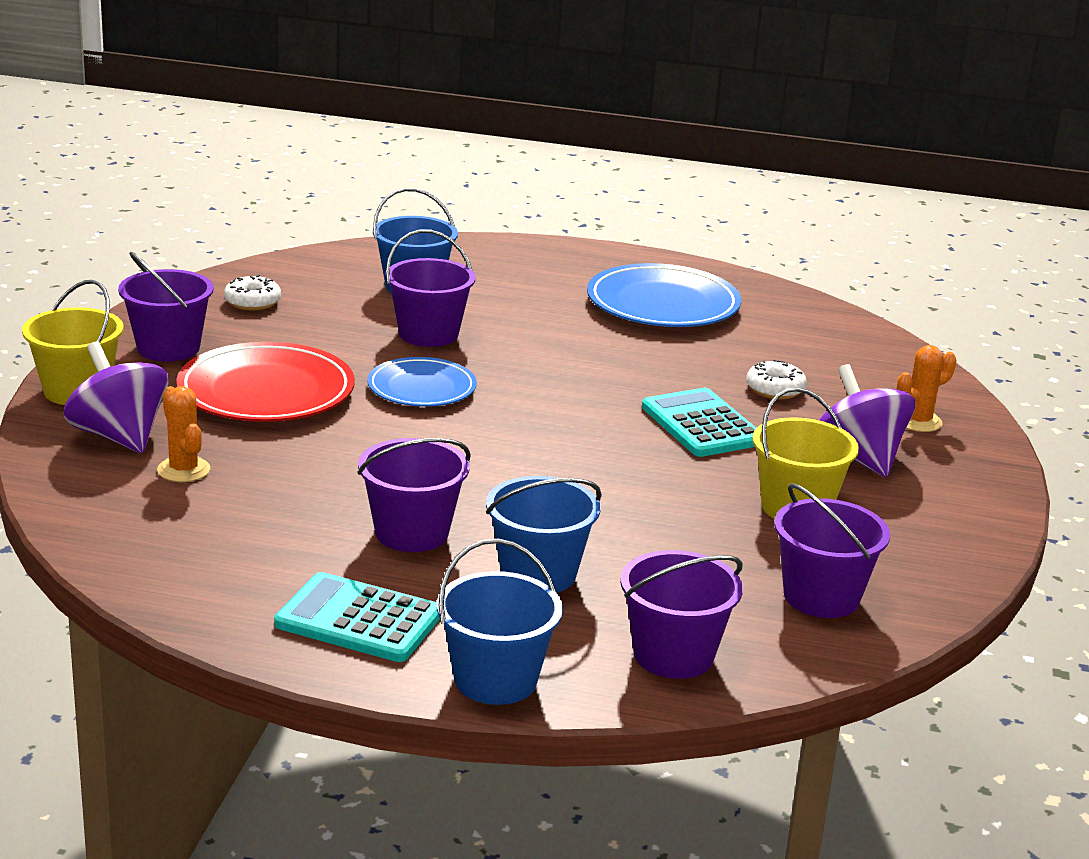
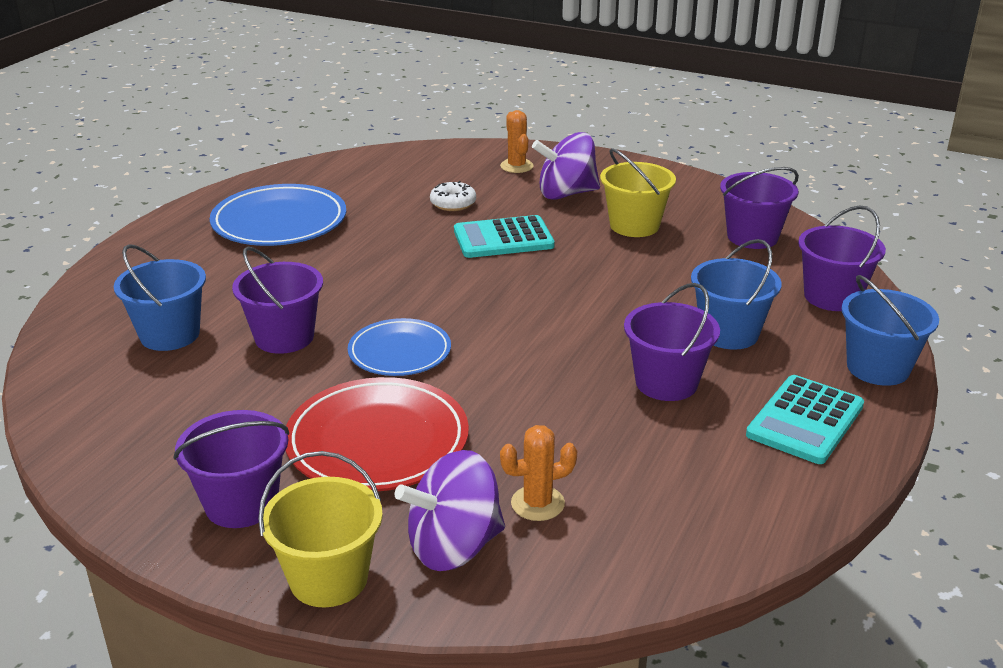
camera: 75 degrees left, 5 degrees up
white donut [224,275,281,311] -> none

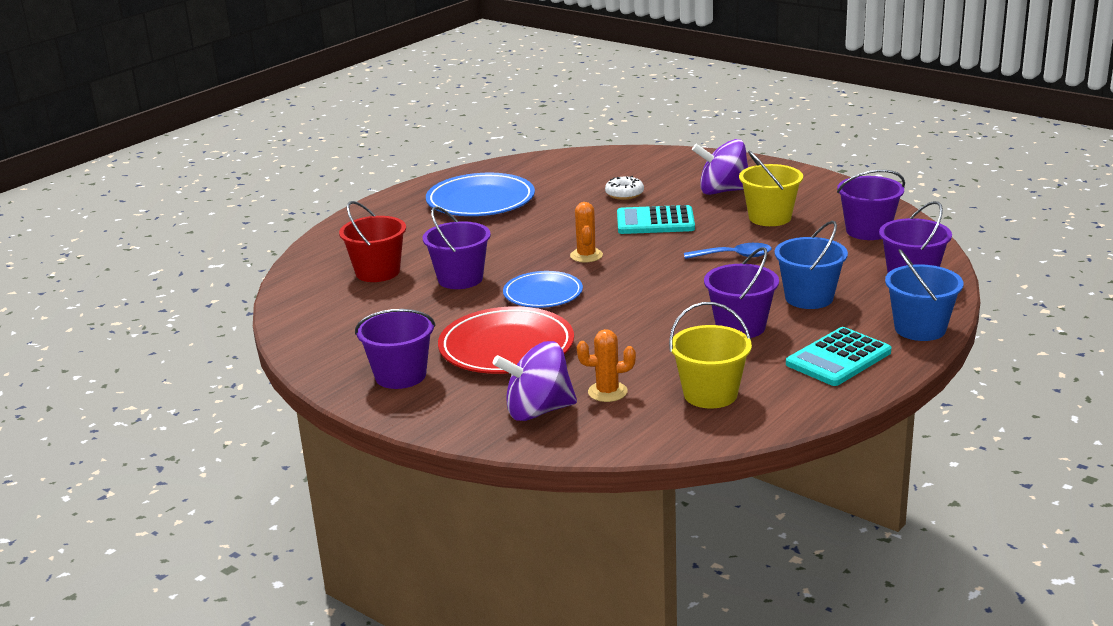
camera: 15 degrees right, 5 degrees down
blue bucket [114,244,206,351] -> red bucket [339,201,406,282]
yellow bucket [258,451,383,607] -> yellow bucket moved to [669,302,752,409]
orange cactus [500,110,534,173] -> orange cactus moved to [570,202,603,262]
none -> blue spoon [684,243,772,259]

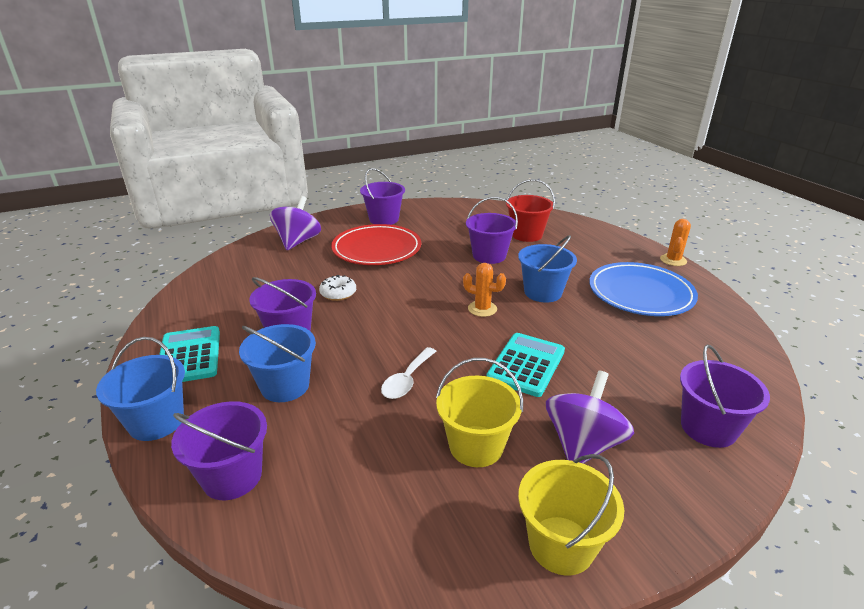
camera: 115 degrees right, 5 degrees up
blue plate [503,271,583,308] -> none
orange cactus [577,329,636,402] -> orange cactus moved to [660,219,691,266]
white donut [605,176,644,200] -> white donut moved to [319,275,356,301]
yellow bucket [669,302,752,409] -> yellow bucket moved to [518,454,624,576]
blue spoon [684,243,772,259] -> white spoon [381,347,436,399]
purple bucket [837,170,905,240] -> purple bucket moved to [680,344,770,448]
none -> blue bucket [518,235,577,303]

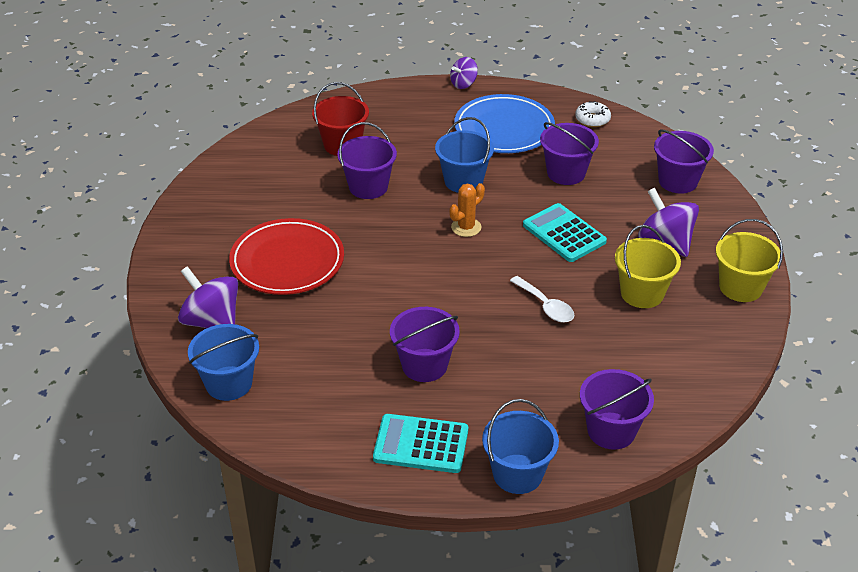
camera: 65 degrees left, 10 degrees up
blue bucket [239,324,316,402] -> blue bucket moved to [188,324,259,401]
white donut [319,275,356,301] -> white donut moved to [575,101,611,127]
purple bucket [360,168,405,225] -> purple bucket moved to [540,122,599,185]
orange cactus [660,219,691,266] -> purple spinning top [450,57,478,89]

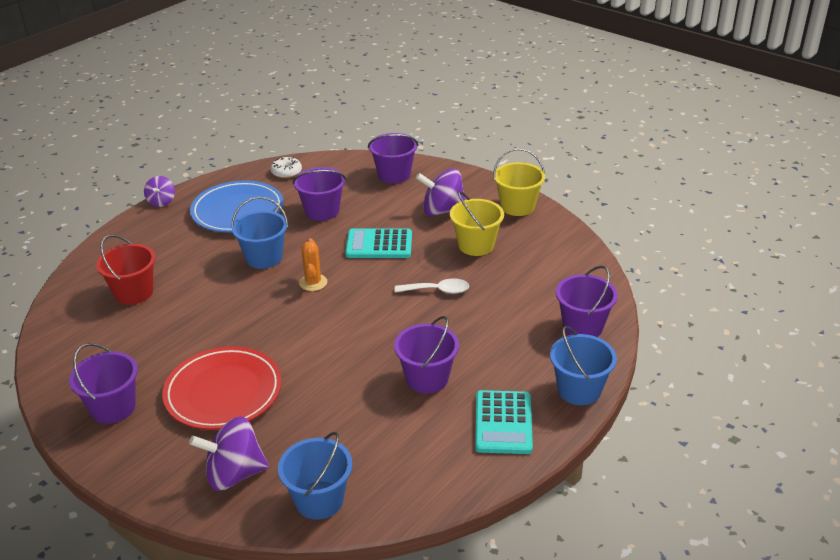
camera: 50 degrees left, 5 degrees down
purple bucket [337,122,397,199] -> purple bucket moved to [69,343,138,424]
turquoise calculator [373,414,468,473] -> turquoise calculator turned 45 degrees counterclockwise [475,390,533,454]

